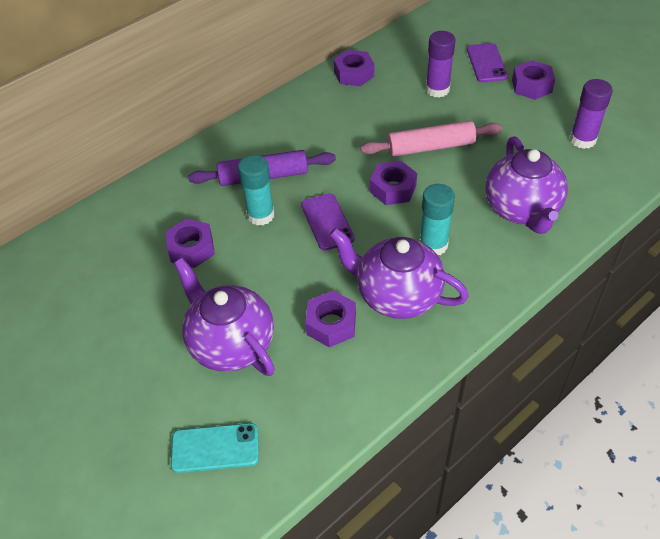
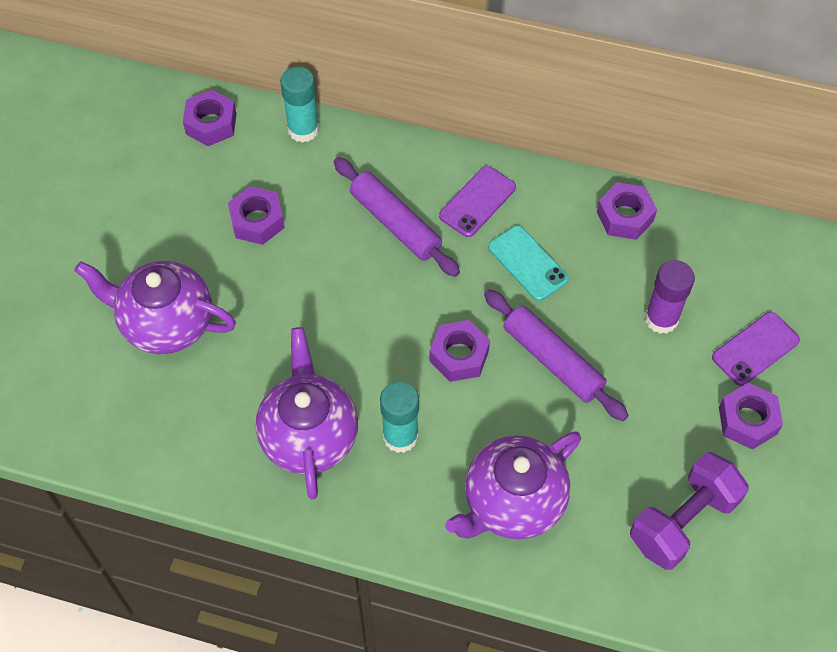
camera: 55 degrees right, 10 degrees up
turquoise phone [171,423,259,473] -> turquoise phone moved to [488,225,569,301]
purple teapot [174,258,275,376] -> purple teapot turned 90 degrees counterclockwise [75,261,236,354]
turquoise glue stick [238,155,275,226] -> turquoise glue stick moved to [280,67,319,143]
purple phone [301,193,355,251] -> purple phone moved to [439,166,516,237]
purple nut [305,291,356,347] -> purple nut moved to [183,89,236,146]
pink rolling pin [360,121,502,157] -> purple rolling pin [484,289,629,421]
purple glue stick [570,79,613,149] -> purple dumbbell [630,452,749,570]

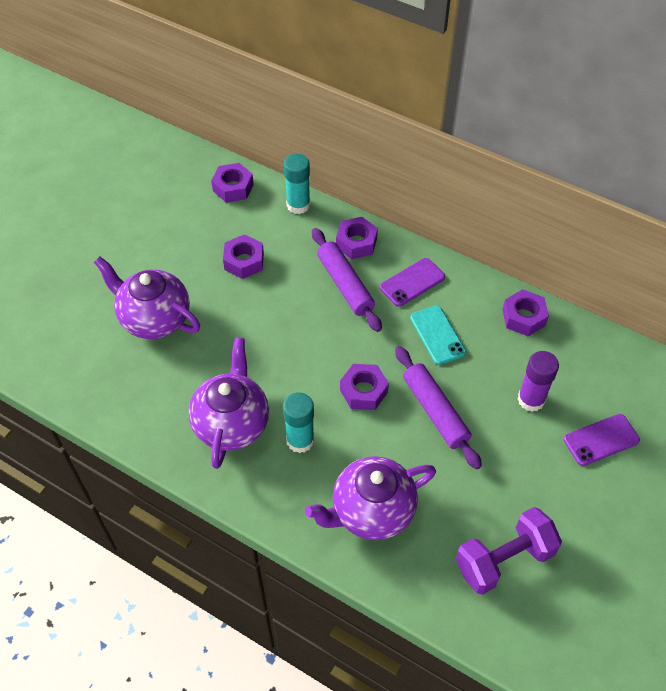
camera: 15 degrees right, 5 degrees down
purple nut [719,383,783,450] -> purple nut moved to [336,217,378,259]

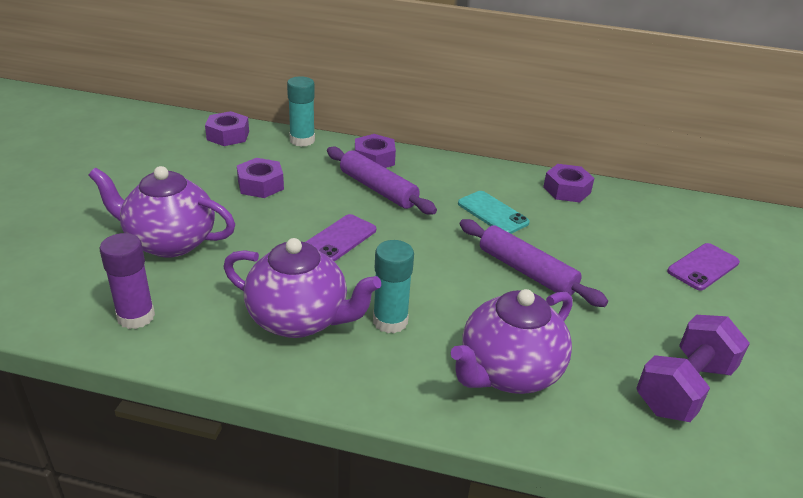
camera: 20 degrees left, 20 degrees down
purple teapot [188,337,269,469] -> purple teapot turned 120 degrees clockwise [223,238,381,338]
purple nut [340,364,389,410] -> none
purple phone [380,258,445,307] -> purple phone moved to [306,214,376,262]
purple glue stick [517,351,559,412] -> purple glue stick moved to [99,233,155,329]

